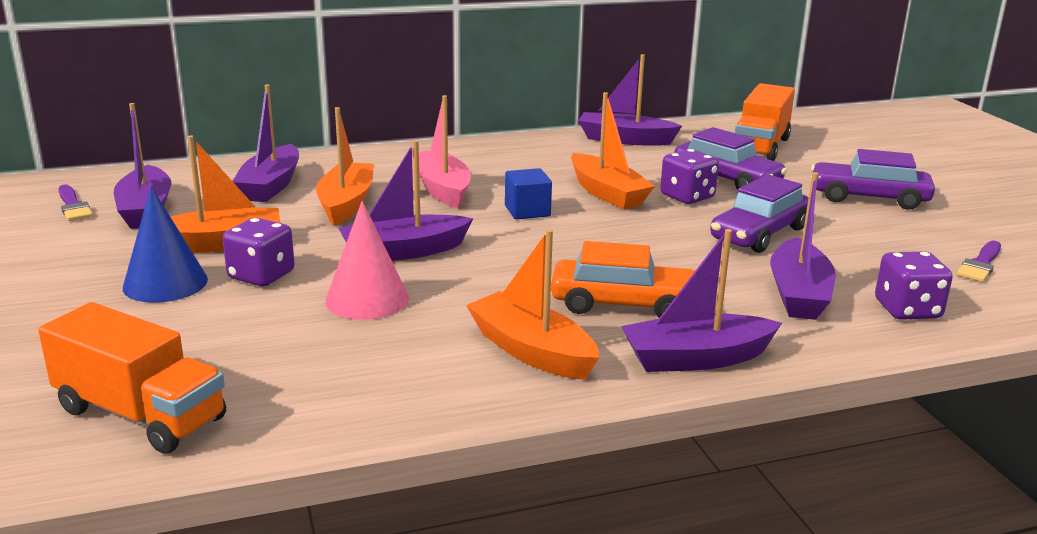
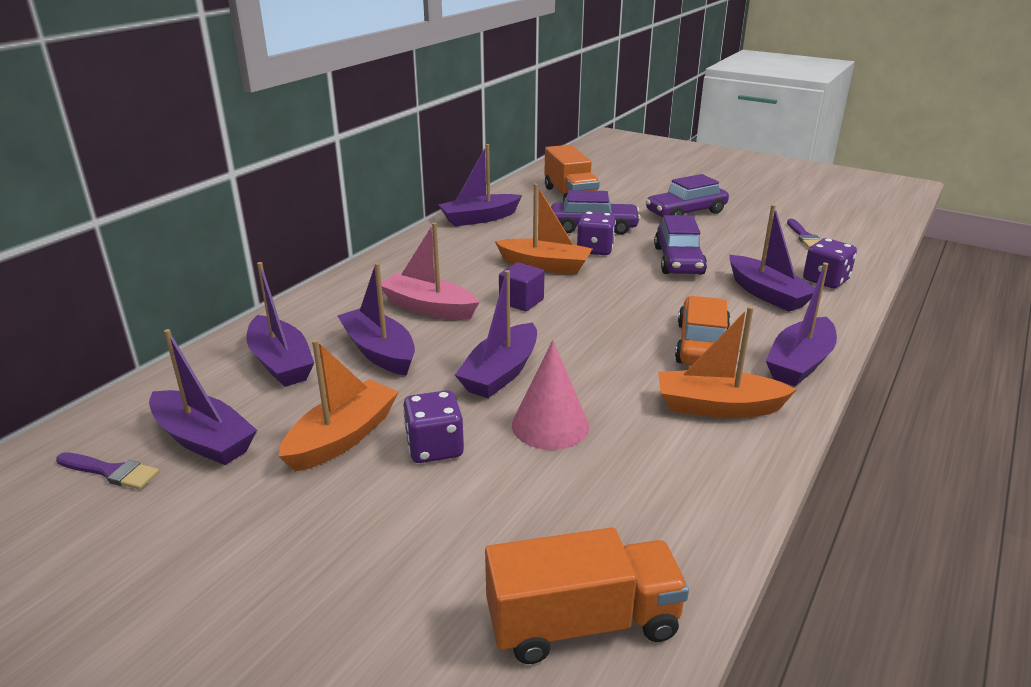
camera: 40 degrees left, 5 degrees up
blue cone [123,186,208,303] -> none
orange boat [316,107,373,226] -> purple boat [338,263,415,376]
blue cube [505,168,552,219] -> purple cube [499,262,544,311]
orange car [551,241,695,318] -> orange car turned 45 degrees counterclockwise [675,296,730,366]

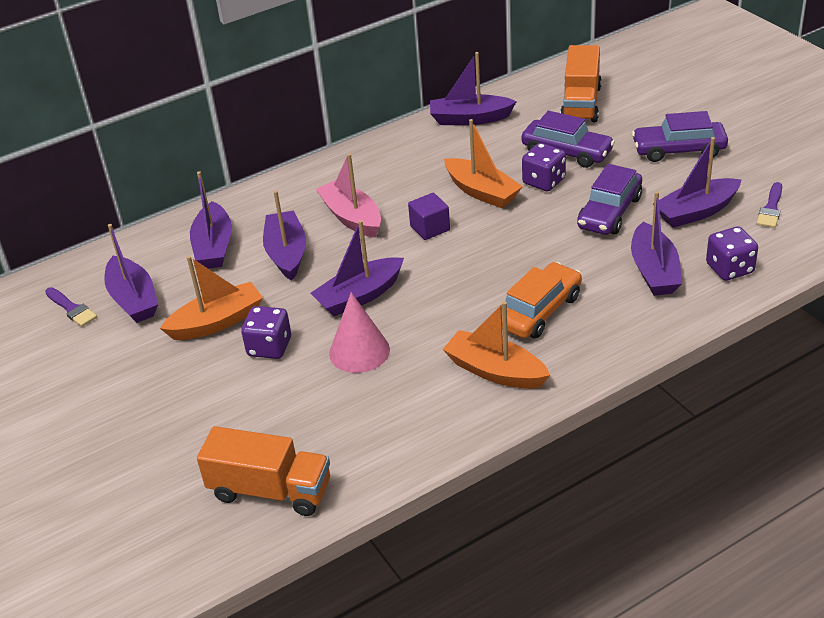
camera: 30 degrees right, 10 degrees up
purple boat [766,263,837,386] -> purple boat moved to [653,137,741,228]

